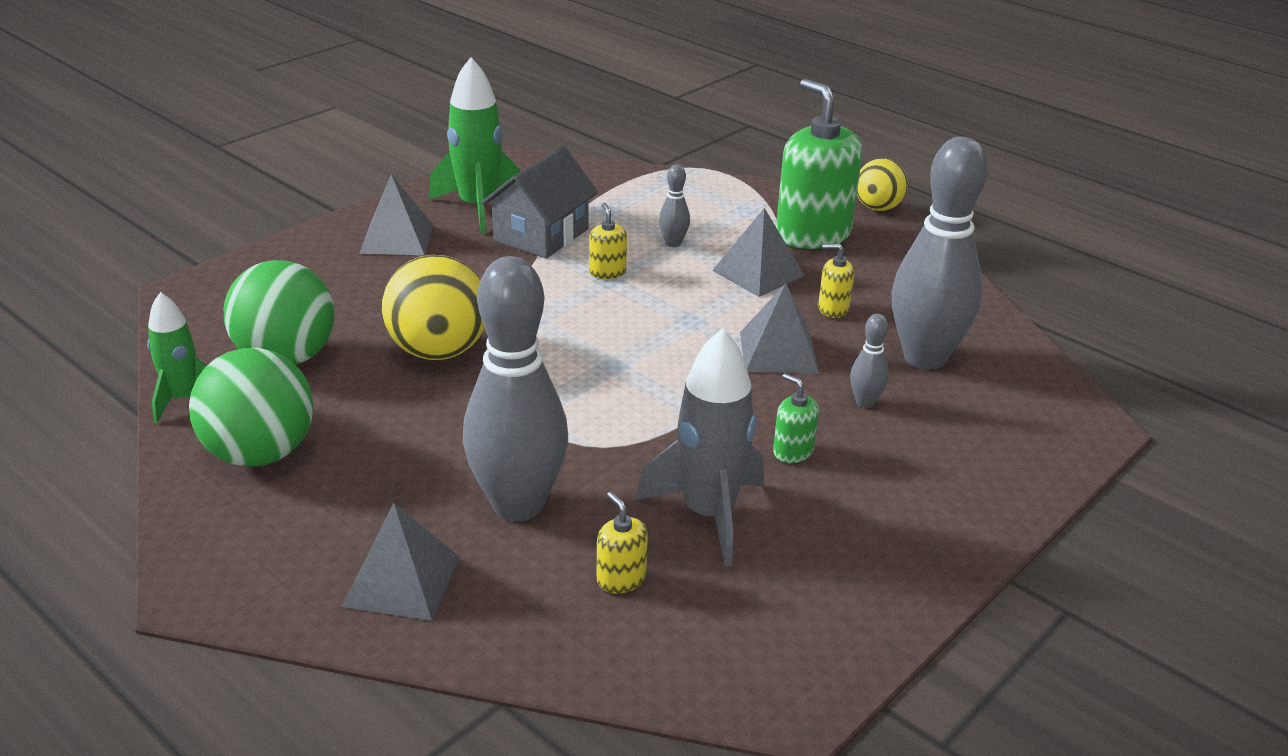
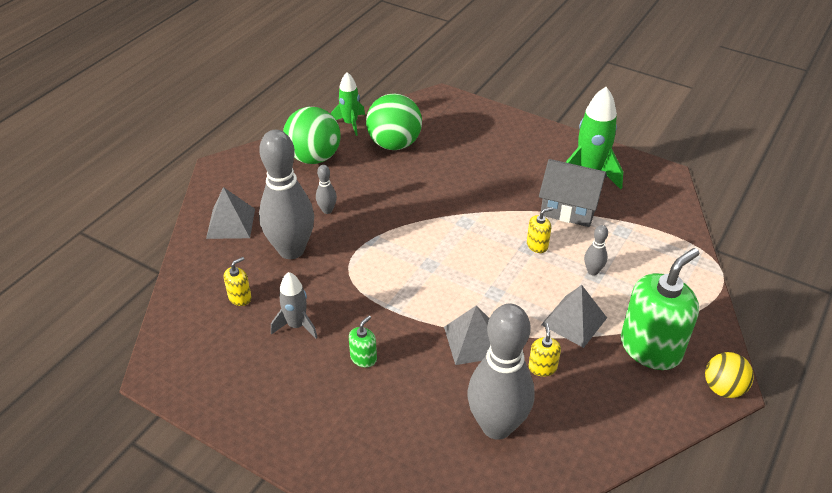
camera: 80 degrees right, 10 degrees up
grey pyramid [359,174,433,255] -> none
yellow ball [382,255,485,360] -> none
grey rocket [636,328,764,567] -> grey rocket [271,272,318,339], size x0.62
grey bowling pin [850,314,888,408] -> grey bowling pin moved to [316,165,337,214]

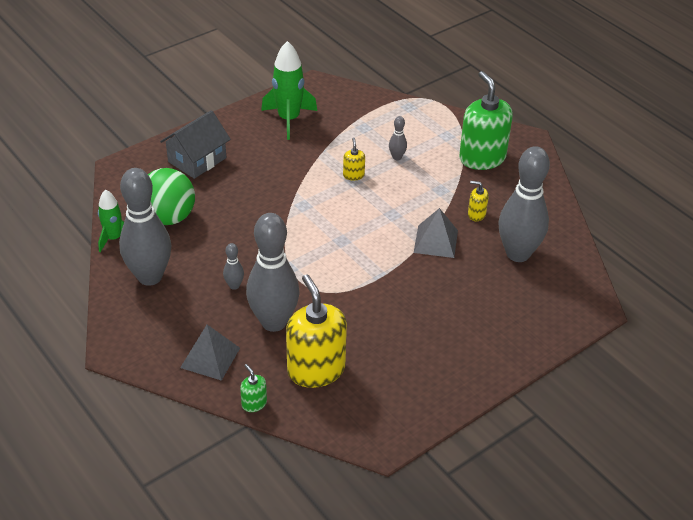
camera: 70 degrees left, 0 degrees up
yellow soap dispenser [224,257,252,306] -> yellow soap dispenser [286,274,347,388], size x2.30
grey rocket [271,272,318,339] -> none
green ball [283,107,341,164] -> grey bowling pin [119,168,171,286]
green soap dispenser [349,315,377,367] -> green soap dispenser moved to [240,364,267,412]
grey house [539,159,607,227] -> grey house moved to [160,110,231,179]
grey pyramid [541,285,607,348] -> none
yellow ball [705,352,754,398] -> none

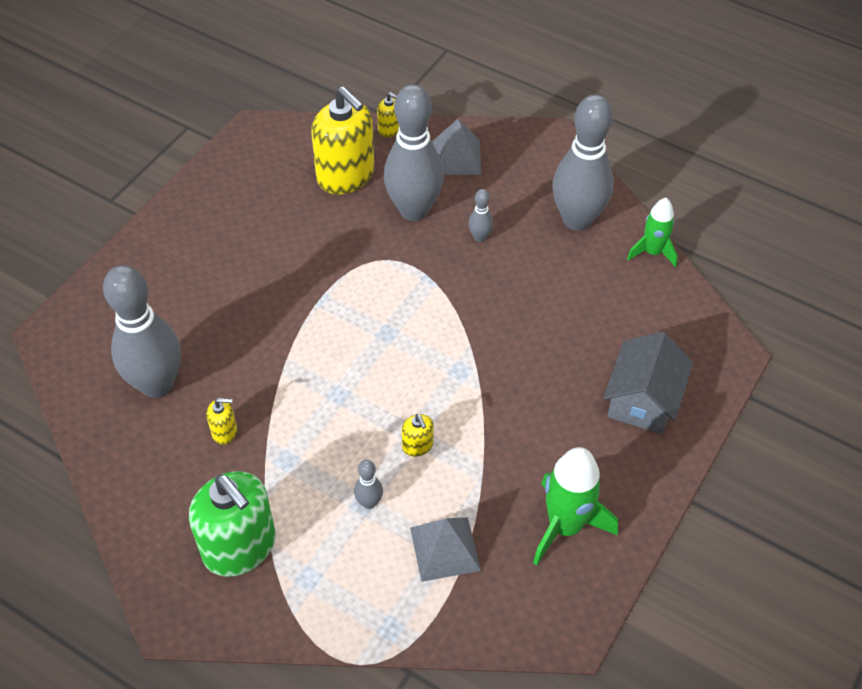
camera: 160 degrees right, 10 degrees up
green ball [148,168,195,225] -> none
green soap dispenser [240,364,267,412] -> yellow soap dispenser [377,92,399,138]
grey pyramid [414,208,458,258] -> grey pyramid moved to [410,517,481,582]

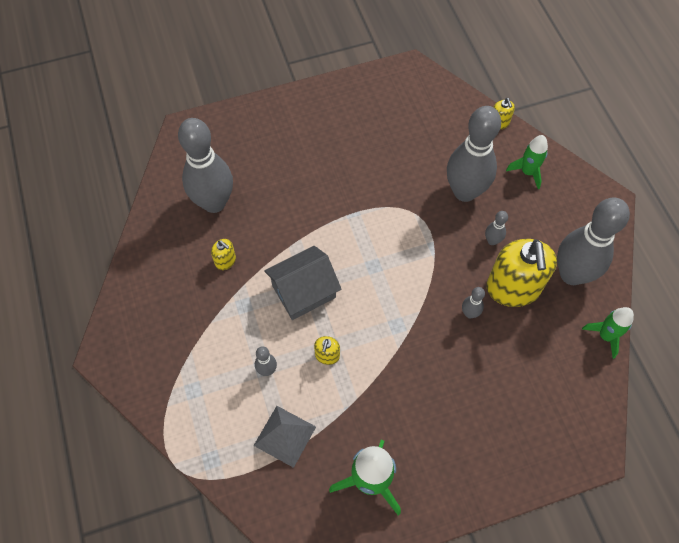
camera: 40 degrees right, 10 degrees up
green soap dispenser [189,471,276,577] -> none
yellow soap dispenser [311,86,375,194] -> yellow soap dispenser moved to [487,239,557,307]
grey pyramid [433,119,481,175] -> green rocket [506,135,548,189]
grey house [603,332,693,434] -> grey house moved to [264,246,342,320]
none -> grey bowling pin [462,287,485,318]

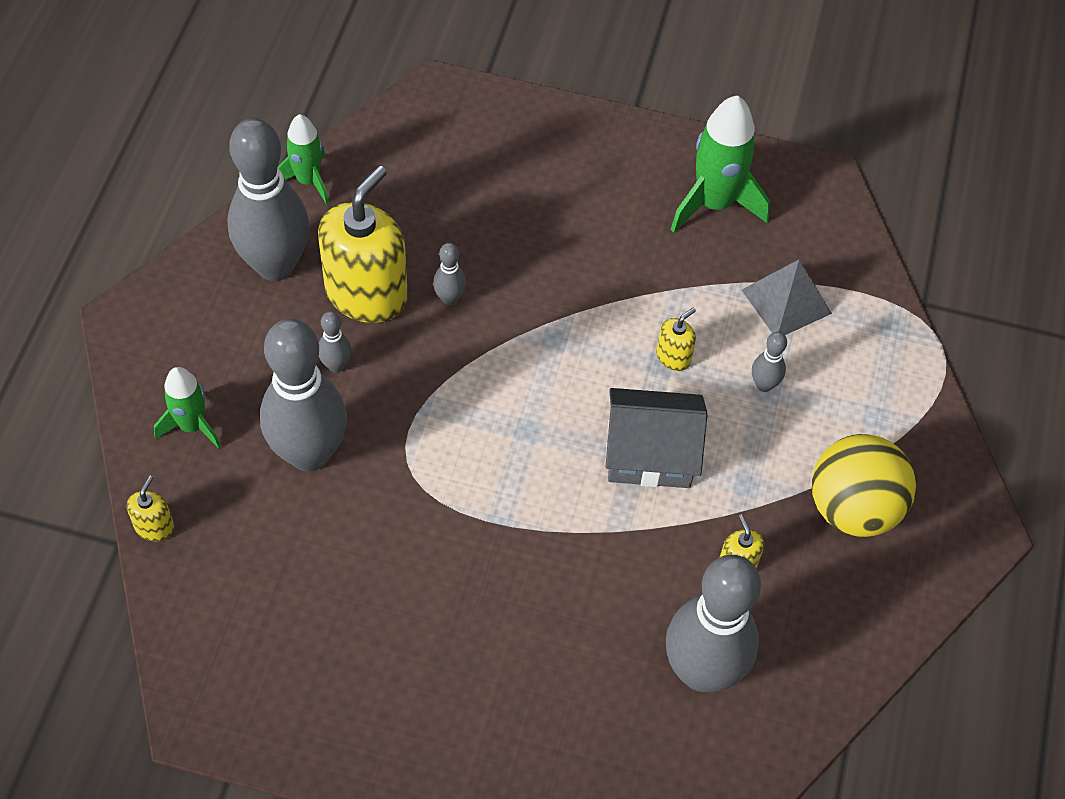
camera: 150 degrees left, 5 degrees down
none -> yellow ball [812,434,916,537]

